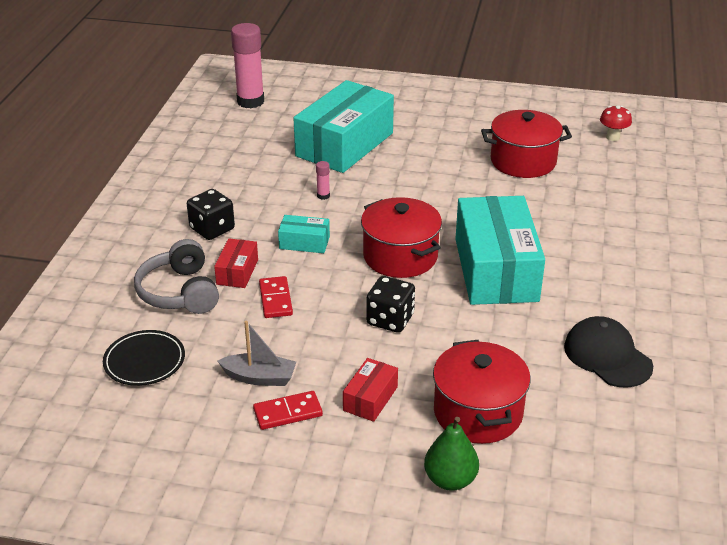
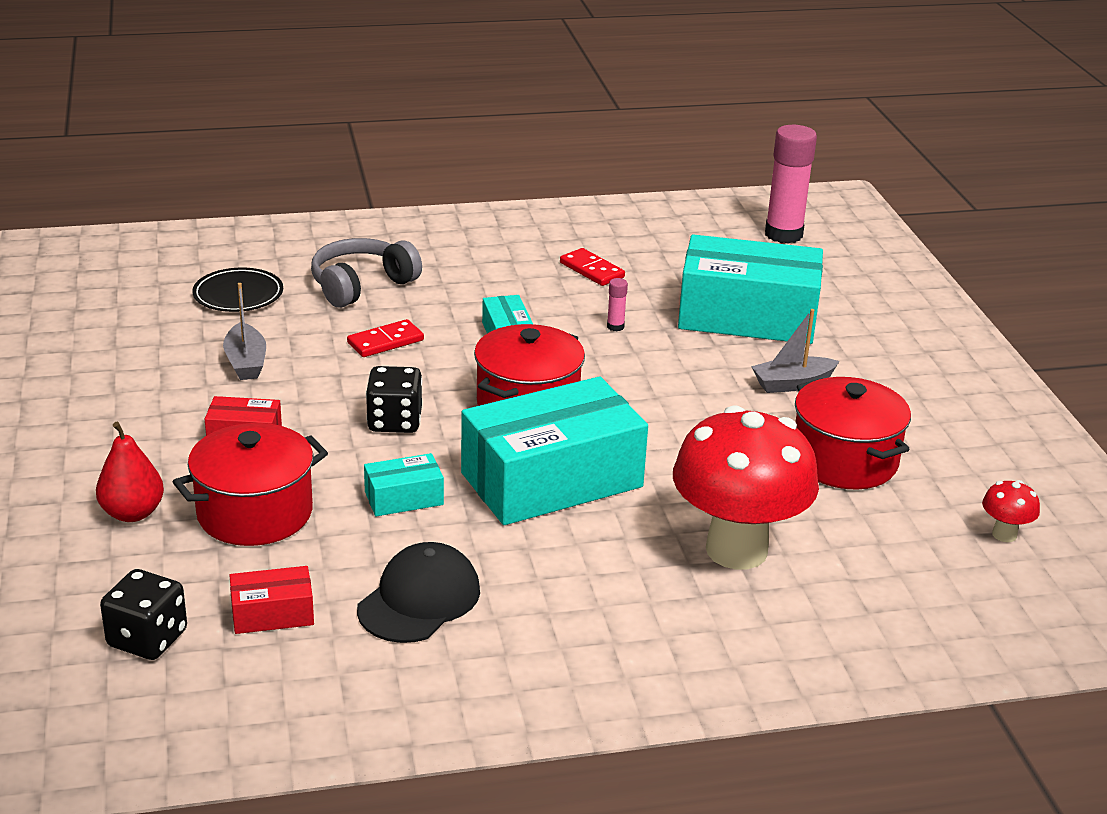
camera: 65 degrees right, 5 degrees down
black dice [187,189,235,240] -> black dice moved to [100,569,187,660]
red box [214,238,258,288] -> red box moved to [229,566,314,634]
red domino [253,391,323,430] -> red domino moved to [560,248,625,286]
green pear [424,417,479,491] -> red pear [96,422,164,522]
none -> turquoise box [364,453,444,516]
none -> red mushroom [673,405,819,570]
none -> grey boat [751,309,839,393]

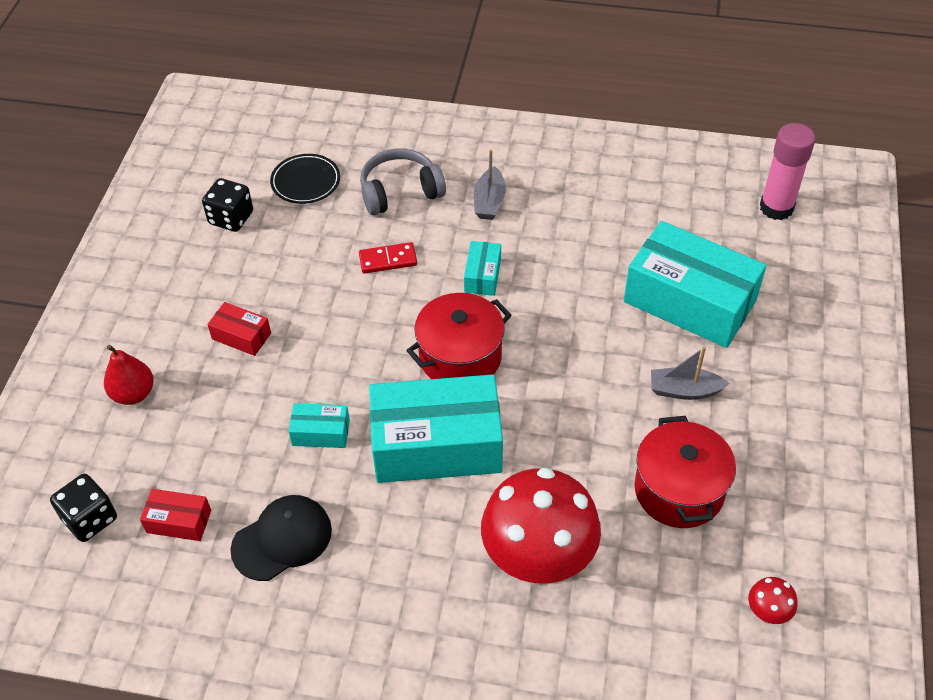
camera: 25 degrees right, 20 degrees up
red pot [173,423,328,546] -> none
grey boat [223,283,266,380] -> grey boat moved to [474,149,506,220]
black dice [366,366,422,433] -> black dice moved to [202,178,253,232]
red domino [560,248,625,286] -> none
pink glue stick [607,278,628,331] -> none

